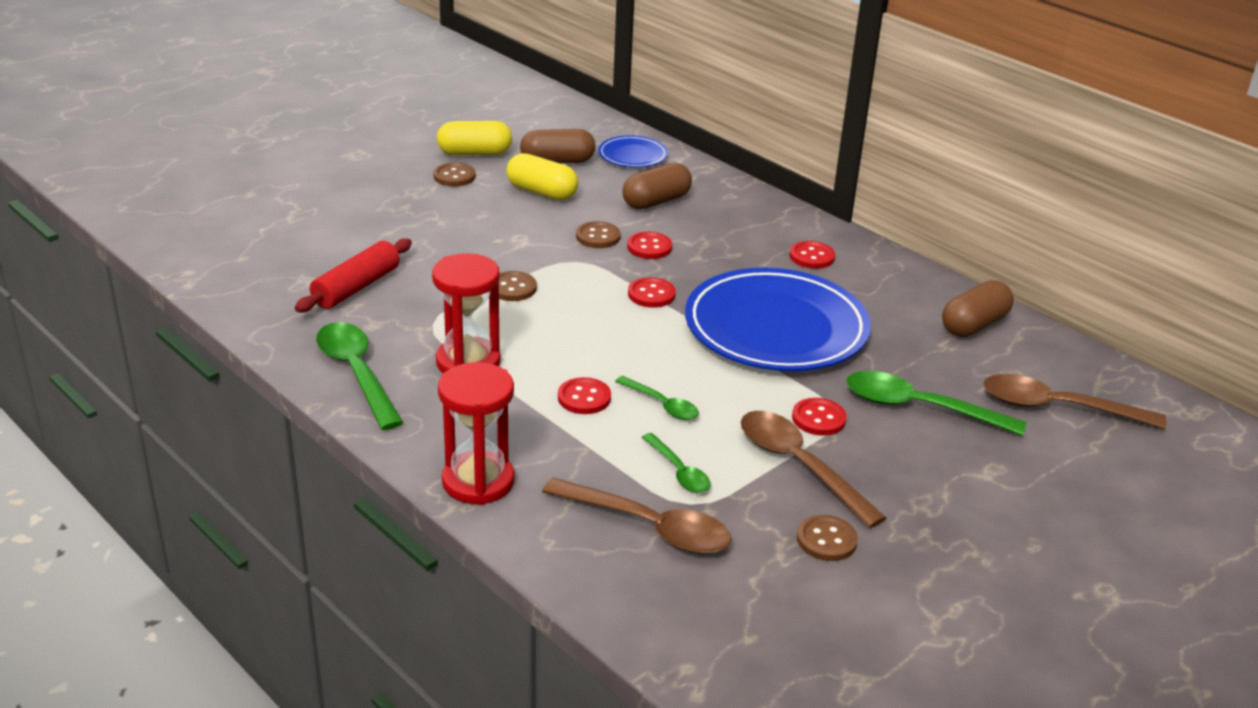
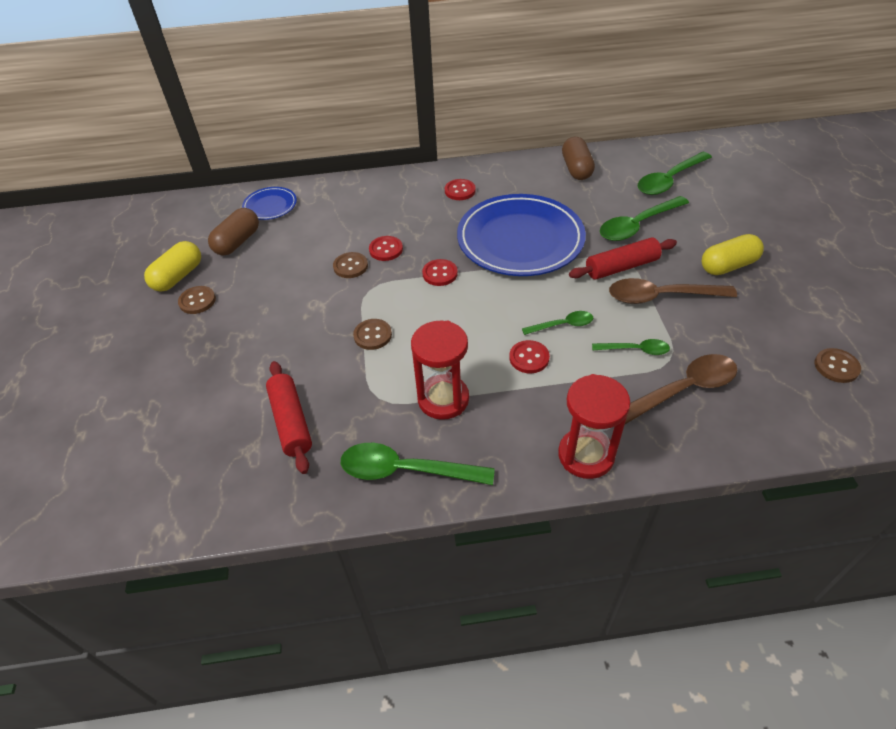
camera: 50 degrees left, 15 degrees up
yellow capsule [506,153,578,200] -> yellow capsule moved to [702,234,764,275]
brown capsule [622,163,692,210] -> none
red button [792,398,847,436] -> red rolling pin [569,238,677,279]
brown button [797,515,858,561] -> brown button moved to [815,348,861,383]
brown spoon [983,374,1166,429] -> green spoon [638,152,712,195]

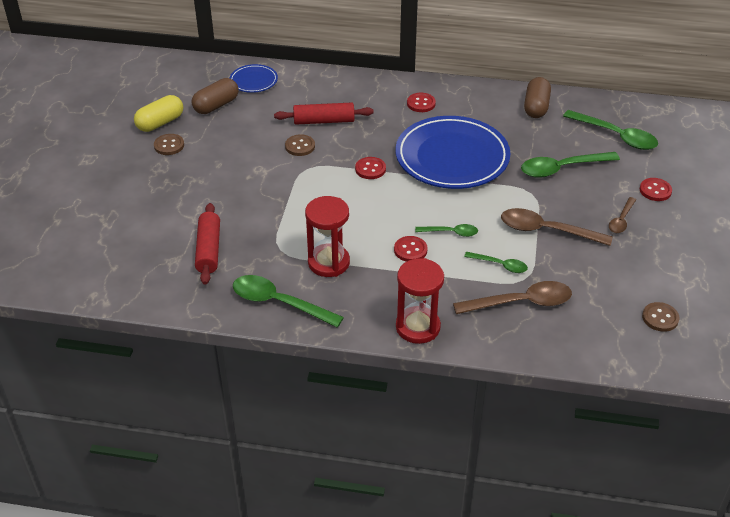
camera: 15 degrees right, 5 degrees down
brown button [353,319,392,350] -> none
red button [369,236,403,261] -> red button moved to [640,178,672,201]
red rolling pin [569,238,677,279] -> red rolling pin moved to [274,103,374,125]
green spoon [638,152,712,195] -> green spoon turned 120 degrees counterclockwise [563,110,658,150]
yellow capsule [702,234,764,275] -> brown spoon [609,197,636,233]

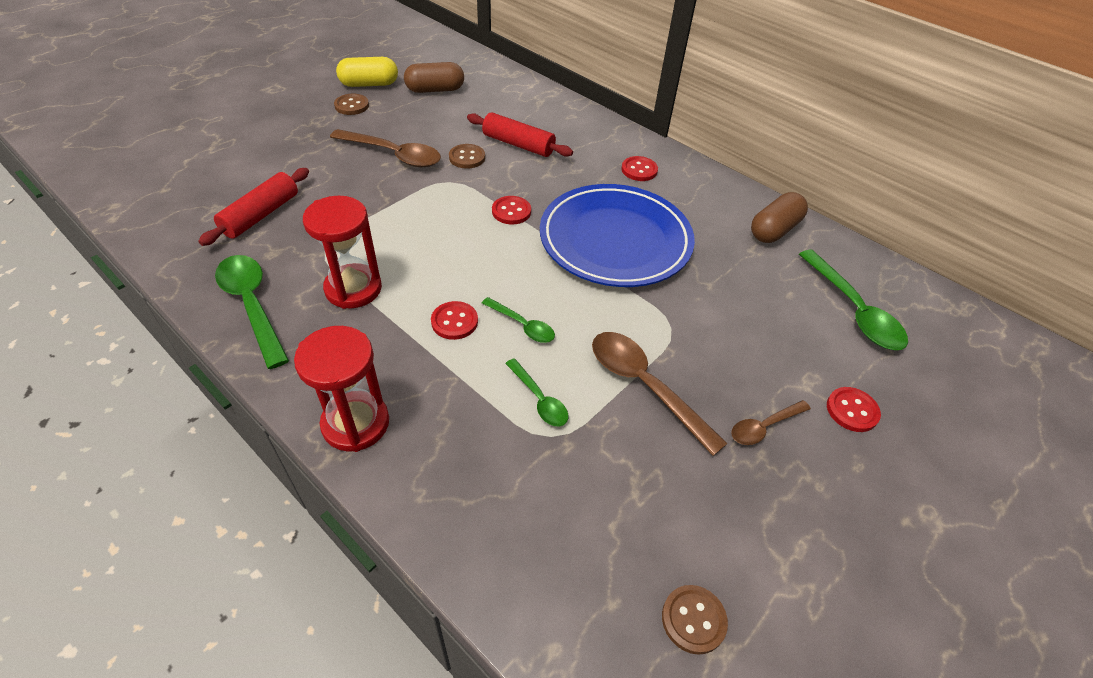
camera: 30 degrees right, 5 degrees up
blue plate [230,64,278,93] -> none
brown spoon [453,281,572,314] -> brown spoon moved to [330,129,441,167]
green spoon [521,152,620,178] -> none

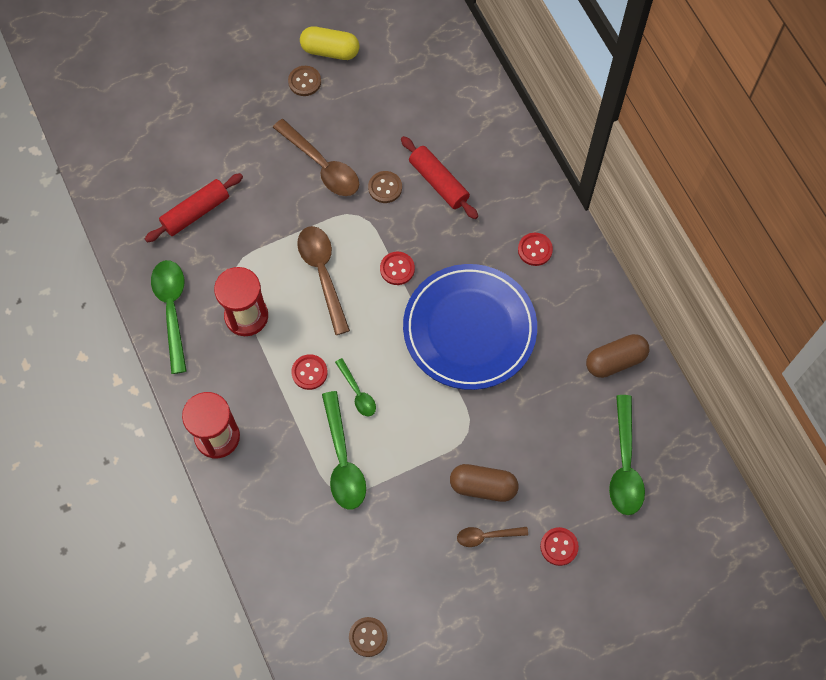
camera: 25 degrees right, 20 degrees up
brown capsule [404,62,464,93] -> brown capsule moved to [450,464,518,502]
green spoon [505,358,568,426] -> green spoon [322,391,366,509], size x1.78
brown spoon [592,332,728,456] -> brown spoon moved to [297,226,350,335]

